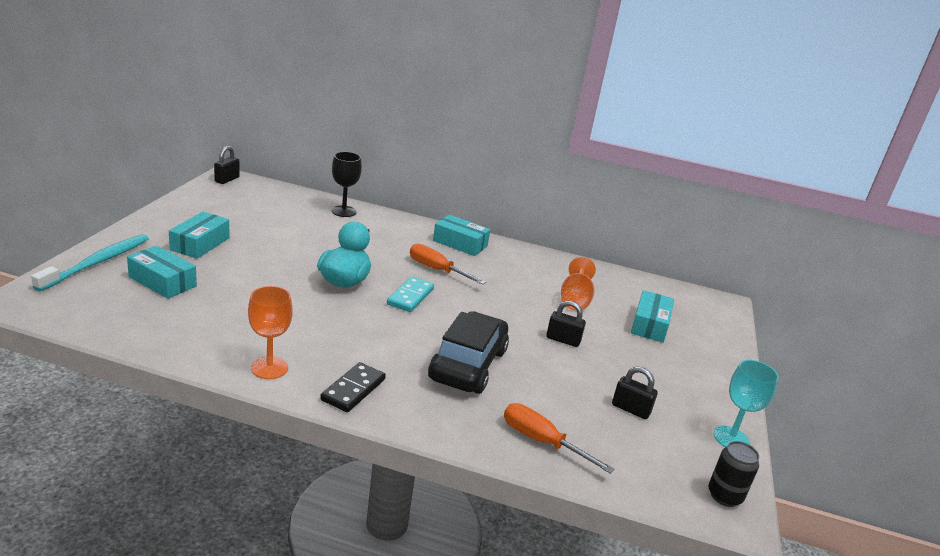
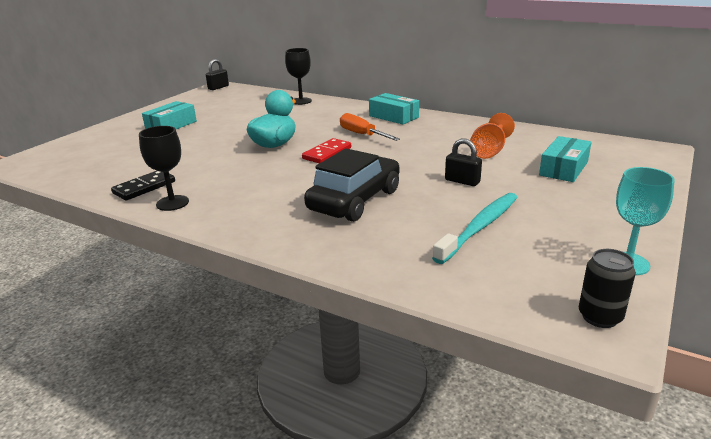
camera: 20 degrees right, 0 degrees up
turquoise toothbrush [31,234,149,291] -> turquoise toothbrush moved to [432,193,518,264]
turquoise box [127,245,197,299] -> none
orange goblet [248,286,293,379] -> black goblet [139,126,189,211]
black domino [320,362,386,412] -> black domino moved to [111,171,175,200]
turquoise domino [387,277,434,312] -> red domino [302,138,351,163]
orange screwdriver [504,403,615,474] -> none
black padlock [612,366,658,419] -> none

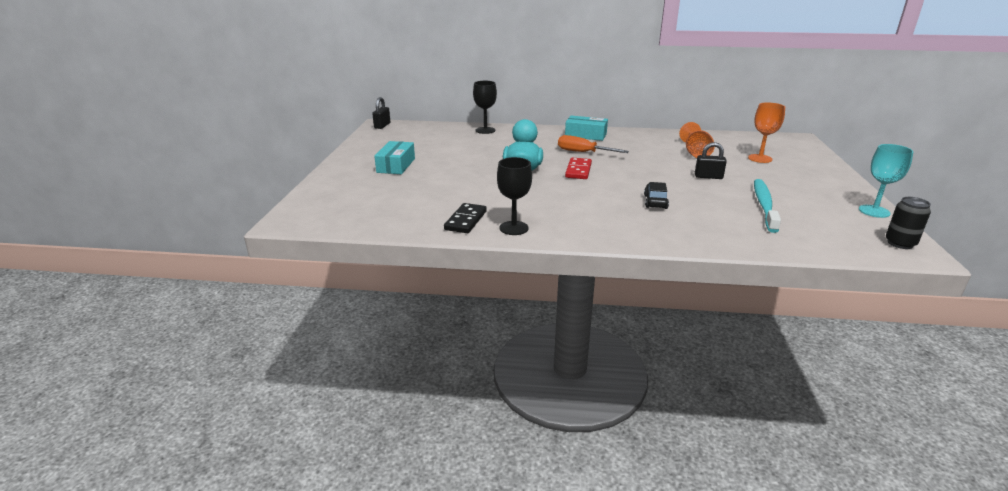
camera: 25 degrees left, 0 degrees up
black car [304,148,400,222] -> black car [644,182,669,209], size x0.48
turquoise box [539,136,592,182] -> orange goblet [748,102,785,163]

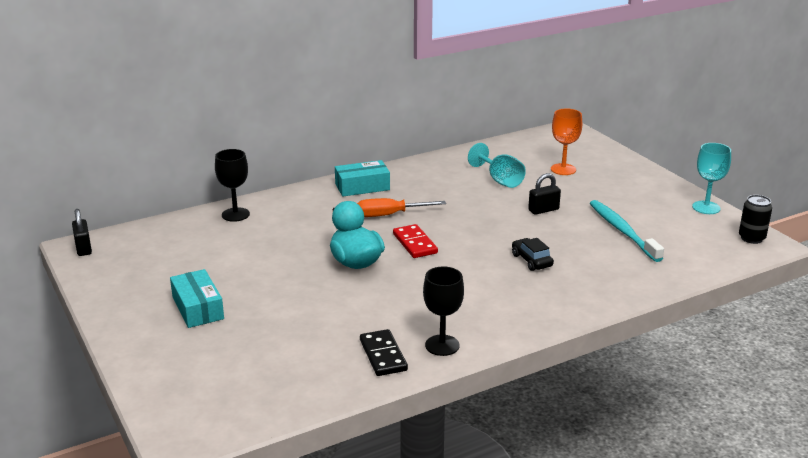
camera: 35 degrees left, 0 degrees up
orange goblet [679,122,715,158] -> turquoise goblet [468,143,526,188]

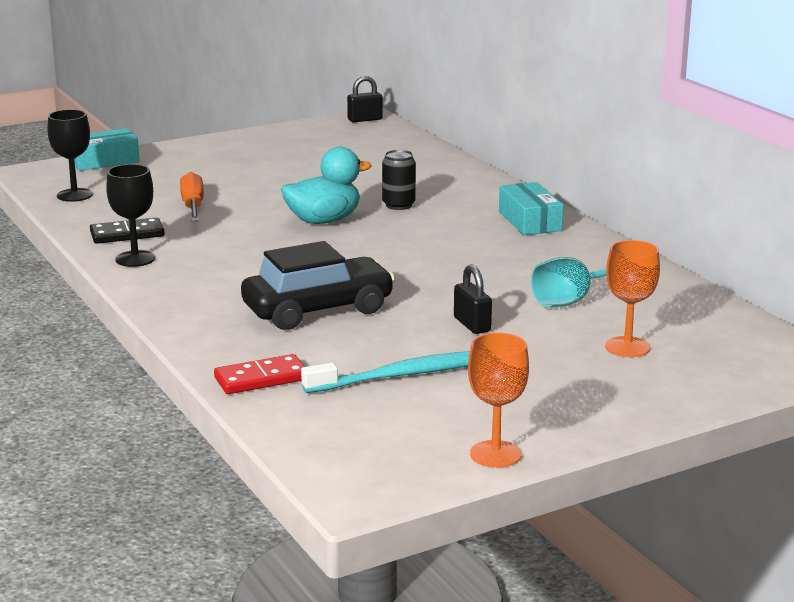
camera: 90 degrees right, 5 degrees down
turquoise box [170,269,224,328] -> turquoise box moved to [74,128,140,171]
black goblet [215,149,250,222] -> black goblet moved to [47,109,93,202]
orange screwdriver [357,198,446,217] -> orange screwdriver moved to [180,172,204,221]
red domino [393,224,438,258] -> red domino moved to [214,354,305,394]
black car [512,238,554,271] -> black car [241,241,395,330], size x2.06
turquoise goblet [692,143,731,214] -> orange goblet [468,332,529,468]
black can [739,195,772,244] -> black can moved to [382,150,416,210]

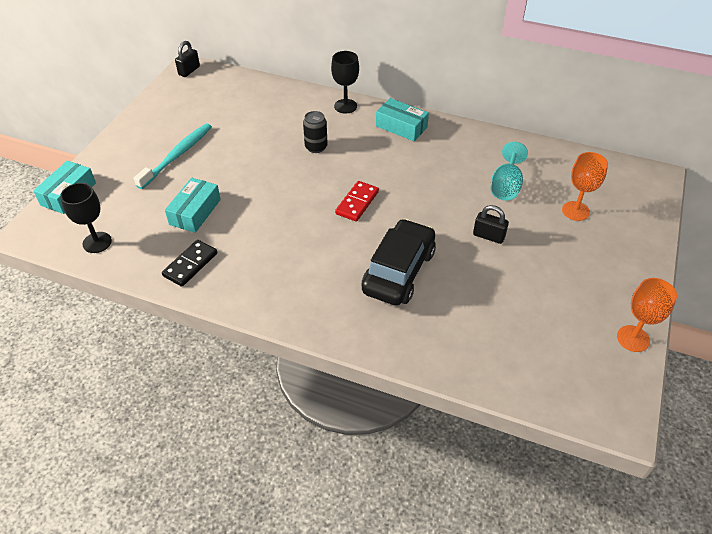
camera: 40 degrees left, 25 degrees up
black goblet [106,164,155,267] -> black goblet moved to [331,51,359,114]
orange screwdriver [180,172,204,221] -> turquoise box [165,178,221,233]
red domino [214,354,305,394] -> red domino moved to [335,181,379,222]
turquoise duck [281,147,371,224] -> none
turquoise toothbrush [301,351,470,393] -> turquoise toothbrush moved to [134,123,212,189]

